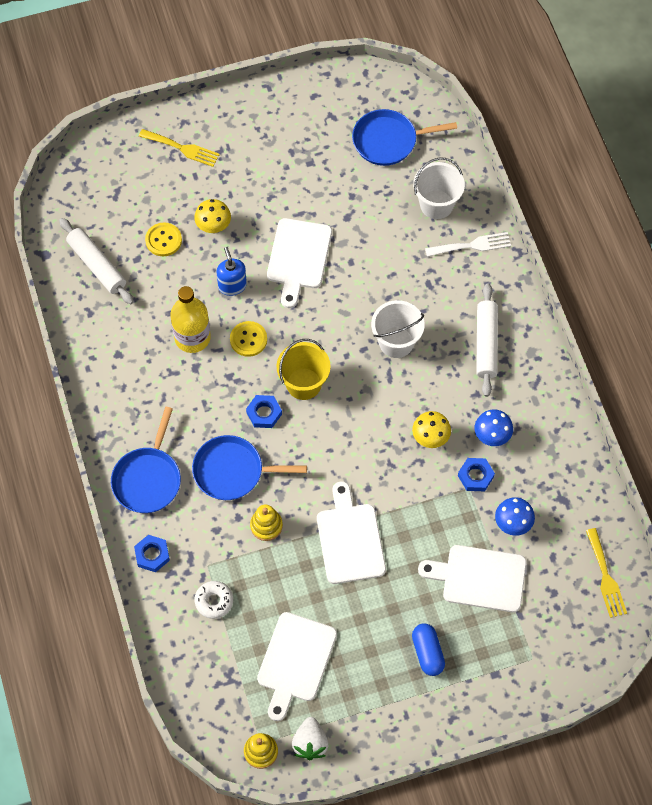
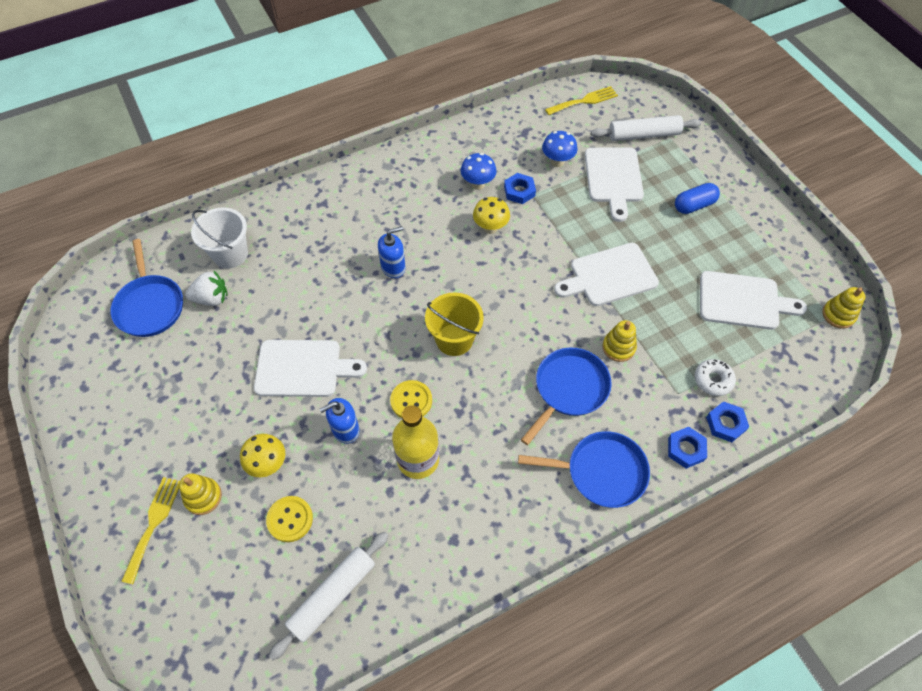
camera: 100 degrees left, 5 degrees down
blue pan [192,435,307,500] -> blue pan turned 135 degrees counterclockwise [521,347,612,445]
blue nut [246,395,282,428] -> blue nut moved to [706,401,749,442]
white strawberry [292,717,329,760] -> white strawberry moved to [185,270,228,306]
white bucket [371,300,425,358] -> blue soap dispenser [378,226,405,278]
white fork [425,232,511,257] -> none
white rolling pin [476,284,498,397] -> white rolling pin moved to [591,115,701,141]
none -> yellow stacking toy [179,473,222,515]

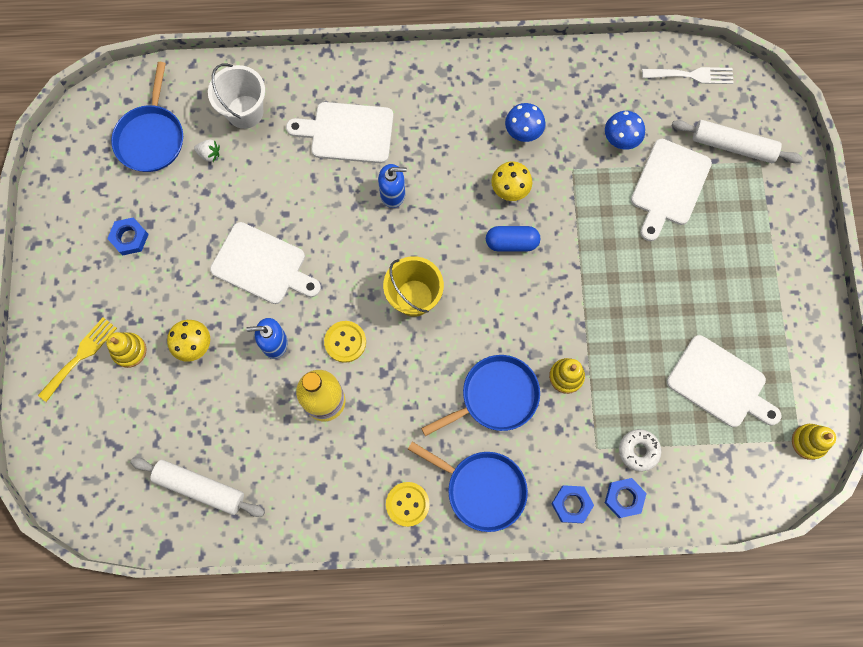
camera: 25 degrees right, 15 degrees up
white strawberry [185,270,228,306] -> white strawberry [194,140,220,162], size x0.62
yellow button [266,496,313,542] -> yellow button moved to [386,482,430,527]
white rolling pin [269,532,389,660] -> white rolling pin turned 45 degrees clockwise [130,458,265,517]
blue nut [504,173,536,204] -> blue nut moved to [107,217,149,255]
yellow fork [545,86,618,115] -> white fork [642,67,734,84]
white cutting board [554,243,659,306] -> white cutting board moved to [286,102,393,163]
blue capsule [675,183,720,214] -> blue capsule moved to [486,226,540,251]

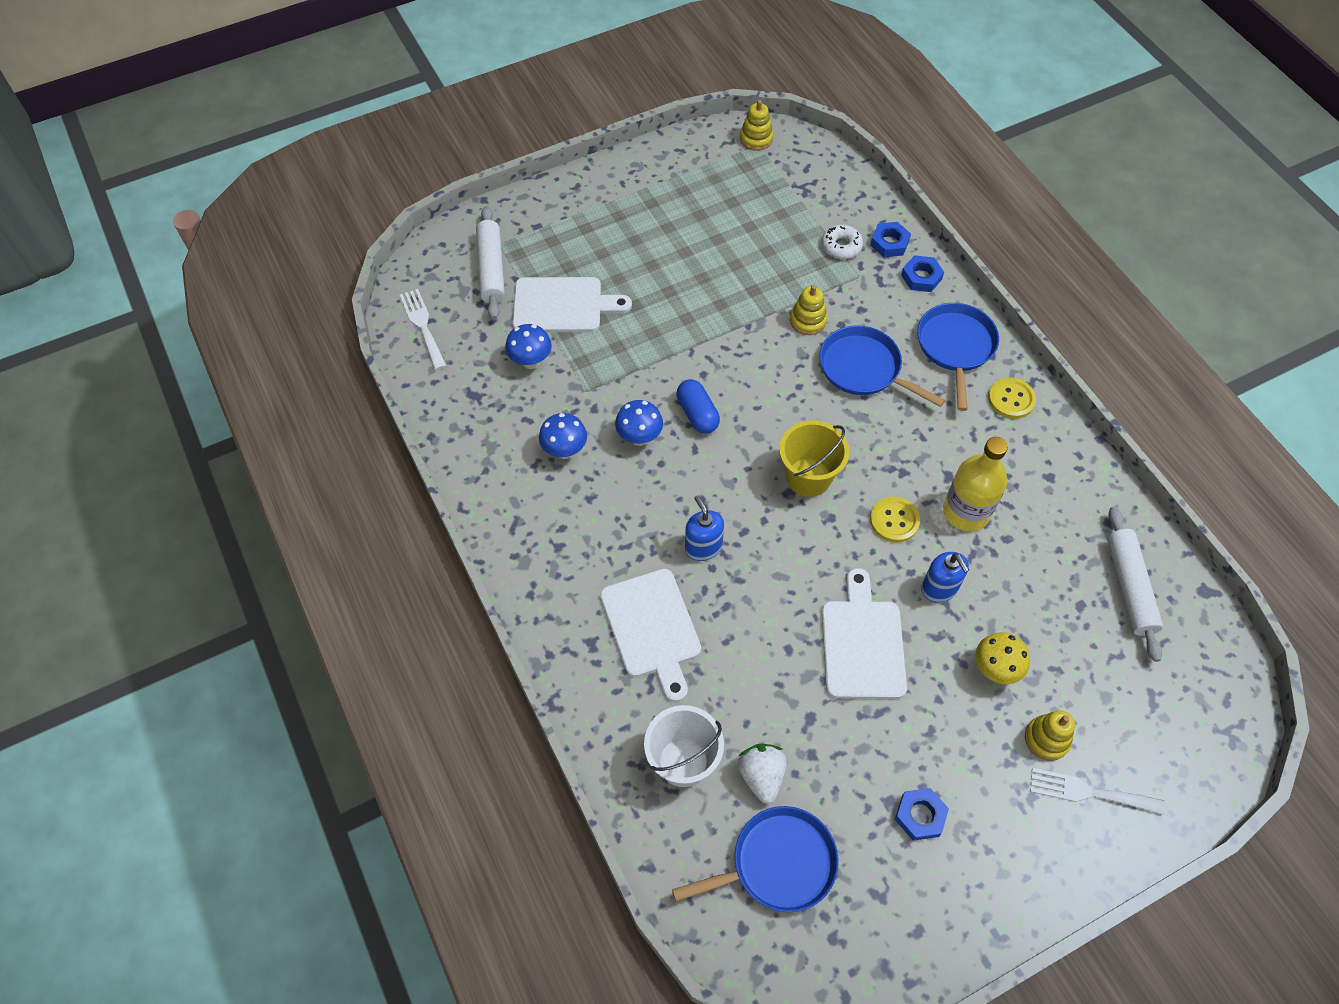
camera: 115 degrees left, 15 degrees down
yellow fork [38,317,117,402] -> white fork [1030,768,1165,815]
white strawberry [194,140,220,162] -> white strawberry [738,744,787,804], size x1.60
yellow mushroom [491,161,532,201] -> blue mushroom [615,400,663,446]
white cutting board [667,335,782,427] -> none

